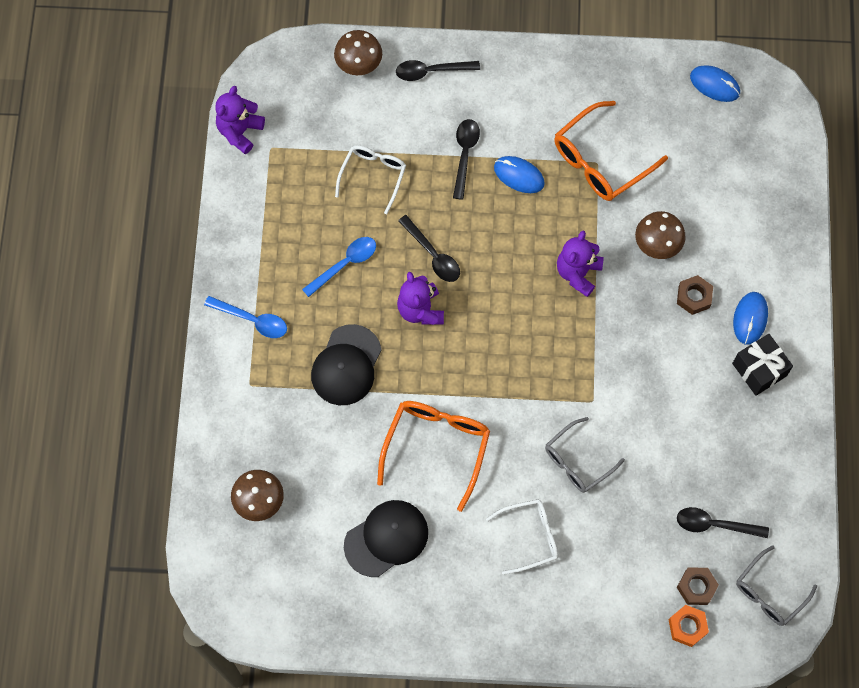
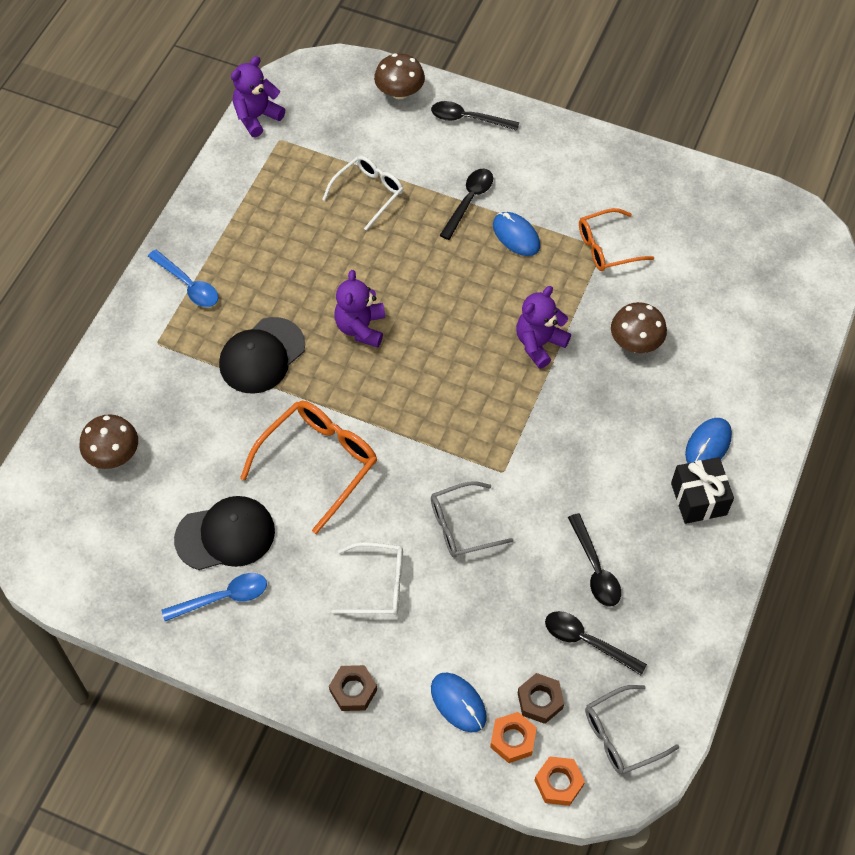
camera: 20 degrees right, 10 degrees down
blue spoon [302,237,376,297] -> blue spoon moved to [161,573,267,621]
black spoon [398,215,460,282] -> black spoon moved to [568,513,621,607]
orange glasses [554,101,668,201] -> orange glasses [579,208,654,271], size x0.66
brown nut [677,275,713,315] -> brown nut moved to [329,665,377,711]
blue mouse [690,65,740,102] -> blue mouse moved to [431,673,487,732]
none -> orange nut [534,756,585,806]

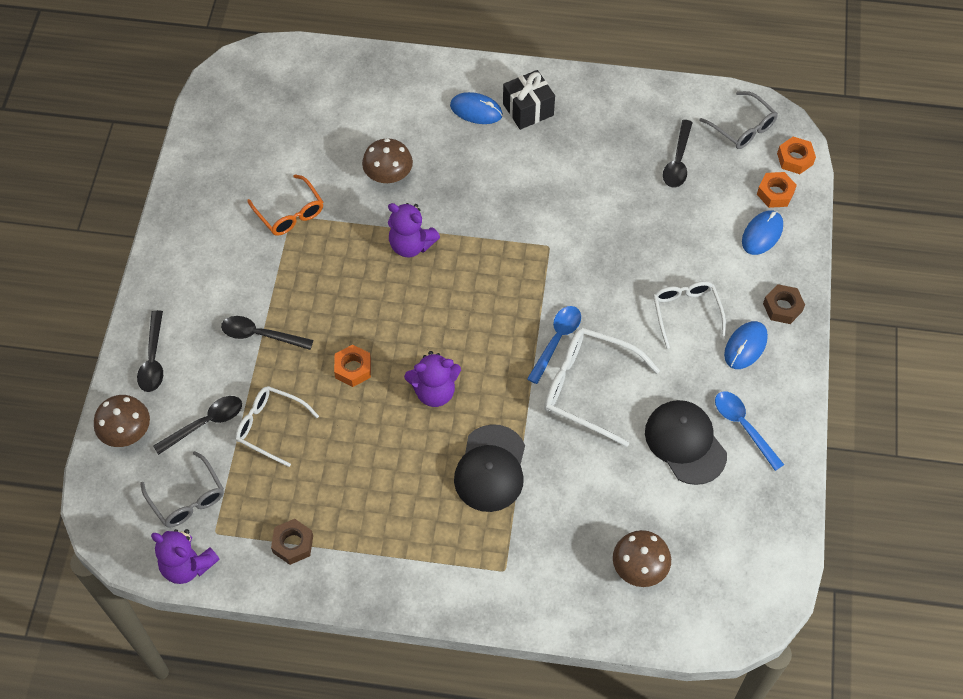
camera: 105 degrees left, 0 degrees up
blue spoon [148,249,218,307] -> blue spoon moved to [527,306,581,384]
black cap [219,317,305,394] -> black cap turned 75 degrees clockwise [454,424,525,512]
orange glasses [240,401,377,534] -> white glasses [544,328,660,447]
grey glasses [431,481,513,558] -> grey glasses moved to [140,451,224,528]
blue mouse [493,212,540,256] -> blue mouse moved to [724,321,768,369]
brown nut [518,673,564,724] -> brown nut moved to [271,519,313,565]
black spoon [568,513,621,607] -> black spoon moved to [153,396,242,455]
none -> orange nut [334,344,371,387]

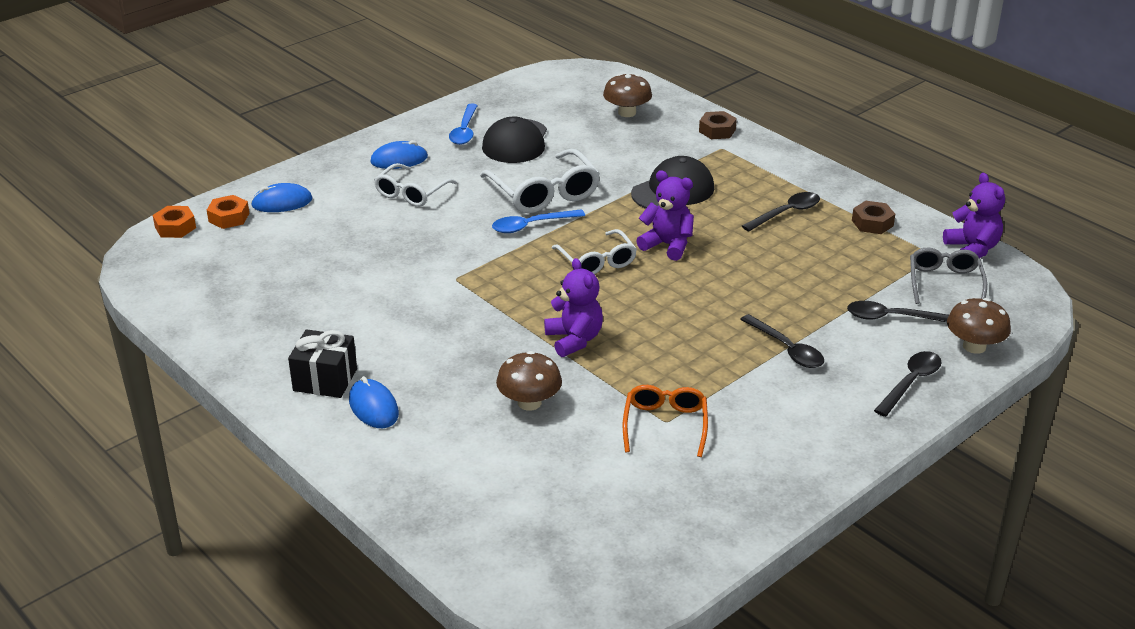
camera: 140 degrees left, 25 degrees down
white glasses [235,386,319,467] -> white glasses moved to [552,229,637,275]
orange nut [334,344,371,387] -> none
black spoon [663,120,693,187] -> black spoon moved to [742,192,820,232]
grey glasses [699,91,778,149] -> none
brown nut [763,284,805,324] -> brown nut moved to [699,111,737,139]

